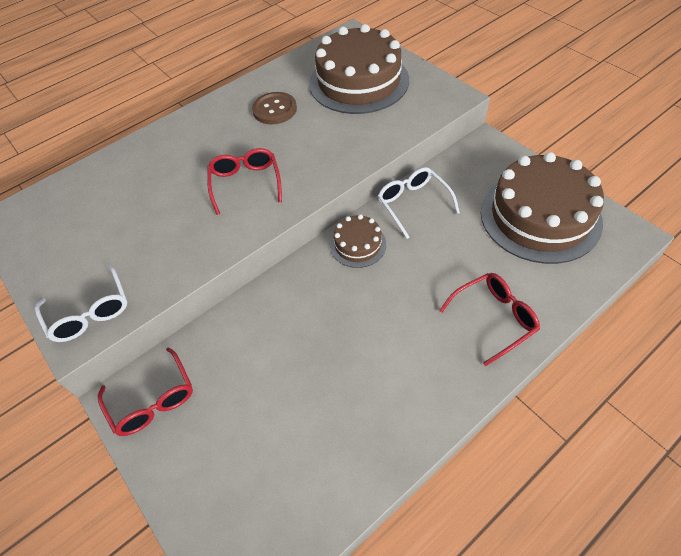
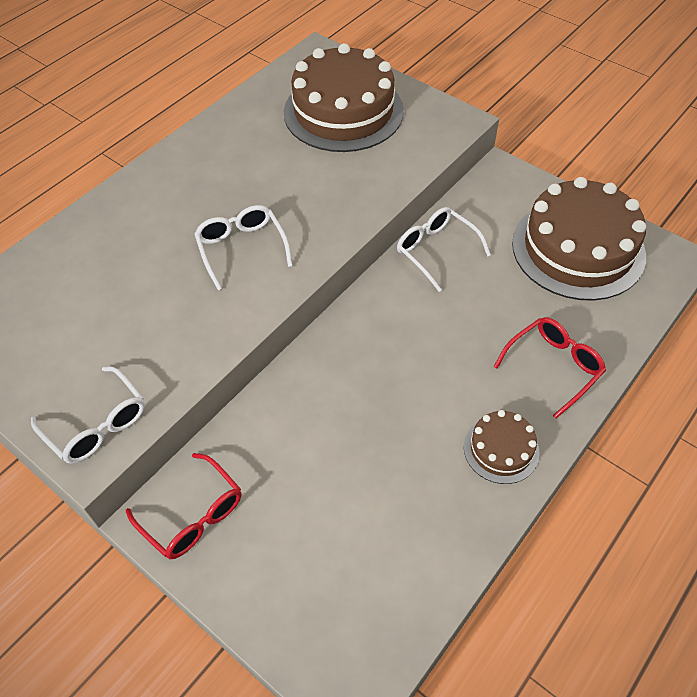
camera: 15 degrees left, 0 degrees up
red glasses [207,148,282,215] -> white glasses [195,205,292,290]
brown button [252,92,297,124] -> none
brown cake [330,214,386,268] -> brown cake moved to [464,410,540,484]

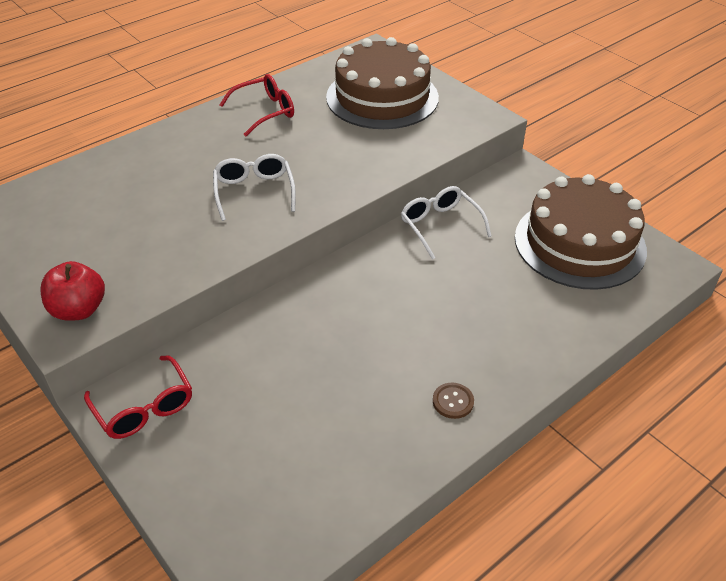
camera: 10 degrees right, 10 degrees down
white glasses [31,366,145,464] -> red apple [40,261,105,321]
brown cake [464,410,540,484] -> brown button [433,383,474,419]
red glasses [494,317,606,418] -> red glasses moved to [219,74,294,136]

